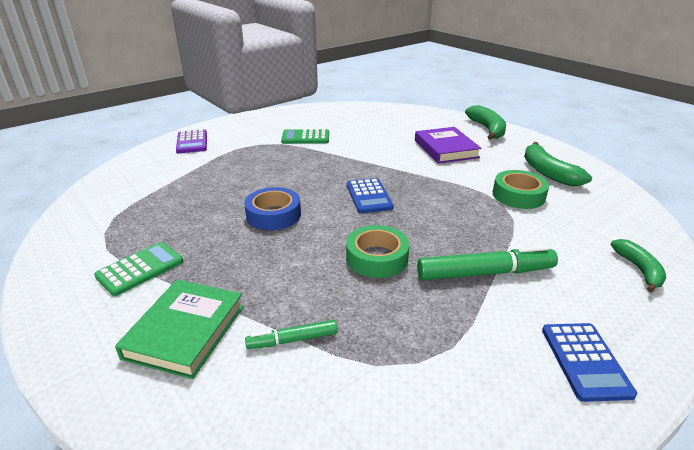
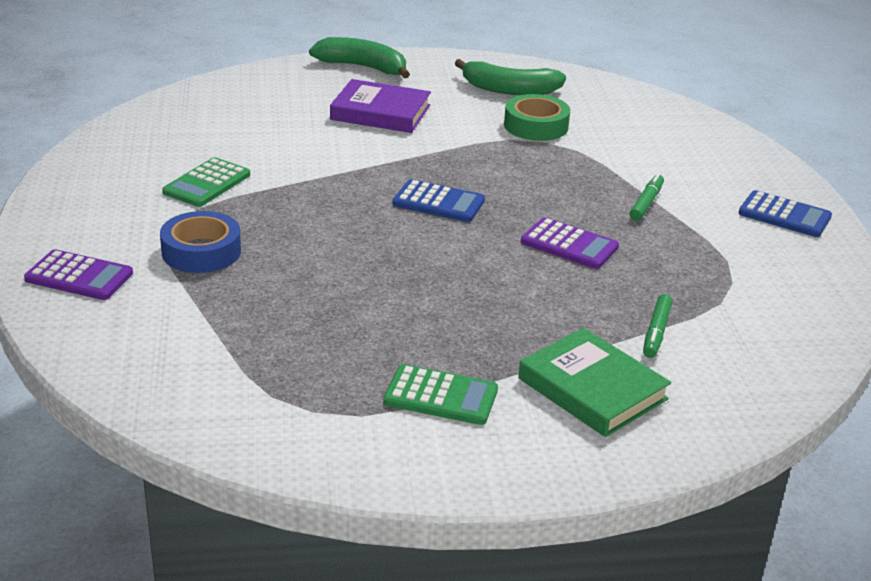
camera: 60 degrees left, 0 degrees up
green calculator [94,242,183,296] -> green calculator turned 120 degrees clockwise [383,364,498,425]
blue tape [244,187,301,230] -> blue tape moved to [160,211,241,273]
green tape [346,225,410,278] -> purple calculator [521,217,619,269]
green marker [417,246,558,280] -> green marker [629,173,664,221], size x0.55
green banana [610,239,666,293] -> none

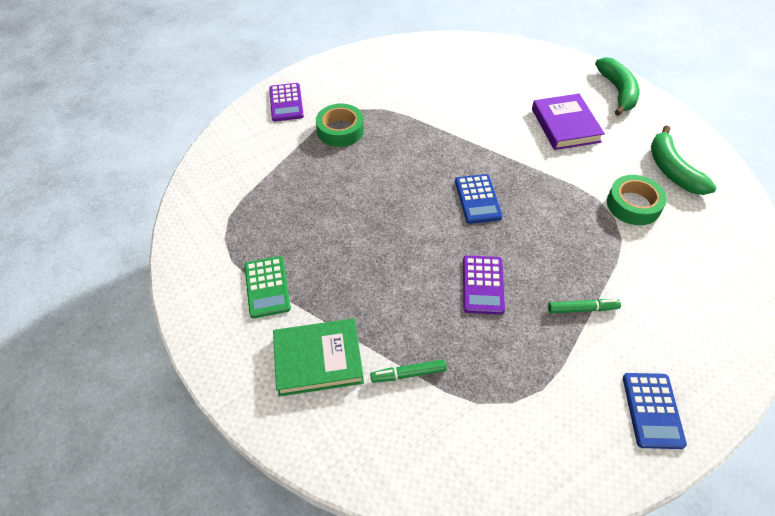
camera: 65 degrees right, 20 degrees up
blue tape [160,211,241,273] -> green tape [316,104,364,147]
green calculator [162,157,250,207] -> none
green book [518,328,671,437] -> green book turned 60 degrees clockwise [273,318,364,397]

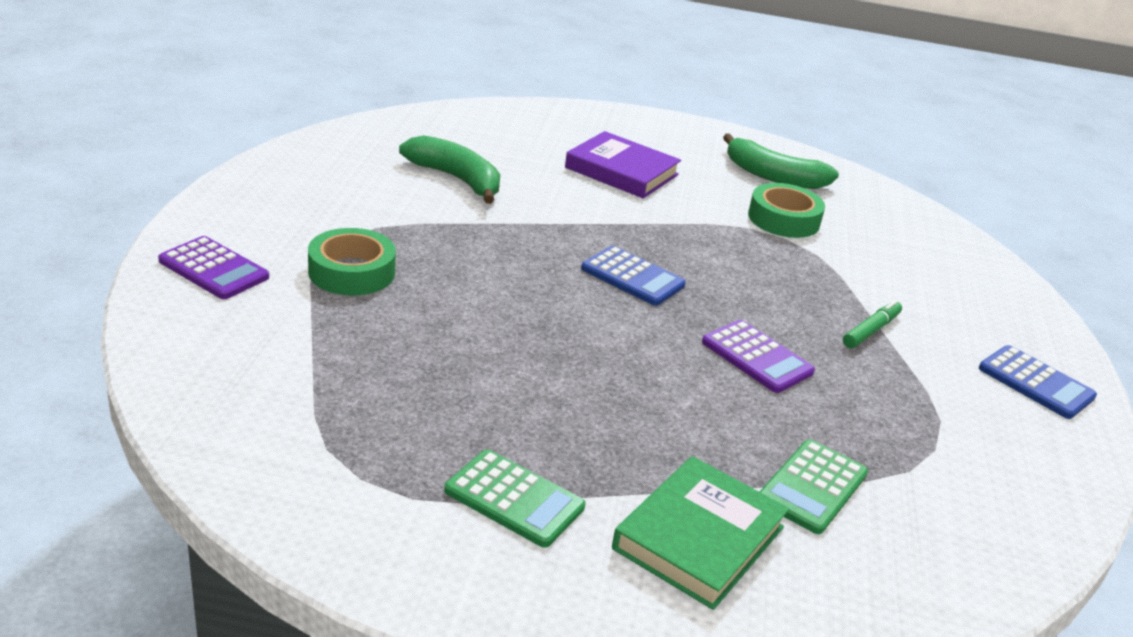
camera: 50 degrees left, 20 degrees down
green marker [370,359,447,383] -> green calculator [759,439,868,534]
green banana [595,57,639,116] -> green banana moved to [399,135,500,204]

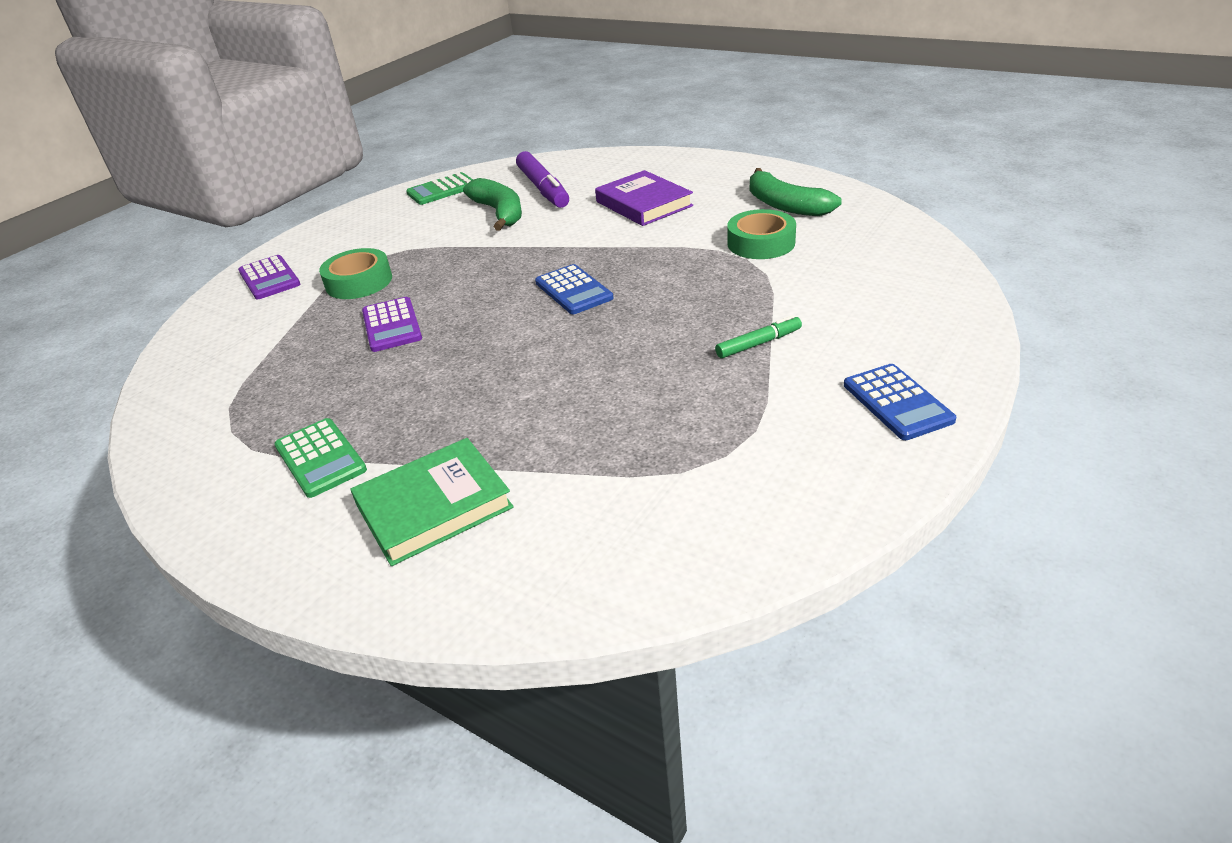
camera: 30 degrees right, 5 degrees up
purple calculator [702,320,815,393] -> purple calculator moved to [362,297,422,352]
green calculator [759,439,868,534] -> green calculator moved to [406,172,473,205]
none -> purple marker [516,151,569,208]

